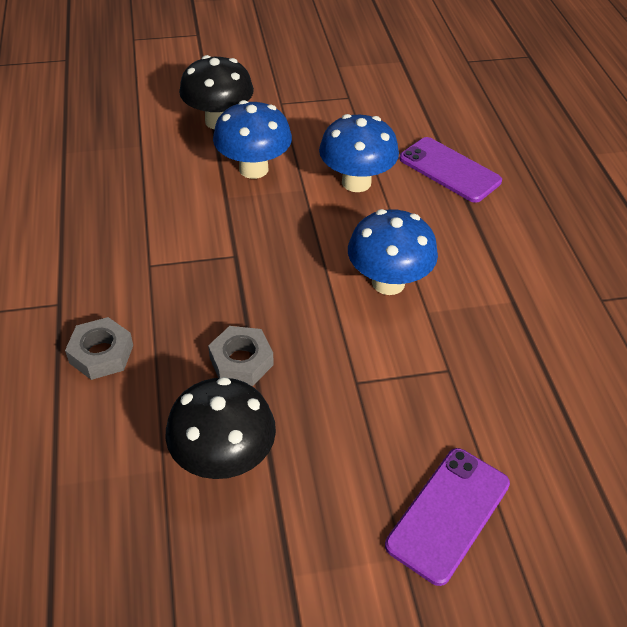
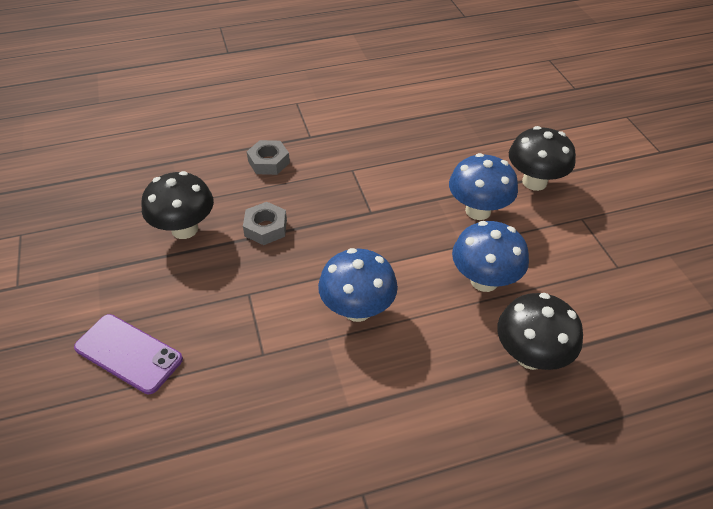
camera: 85 degrees right, 0 degrees up
purple phone [399,137,502,203] -> black mushroom [497,293,583,370]

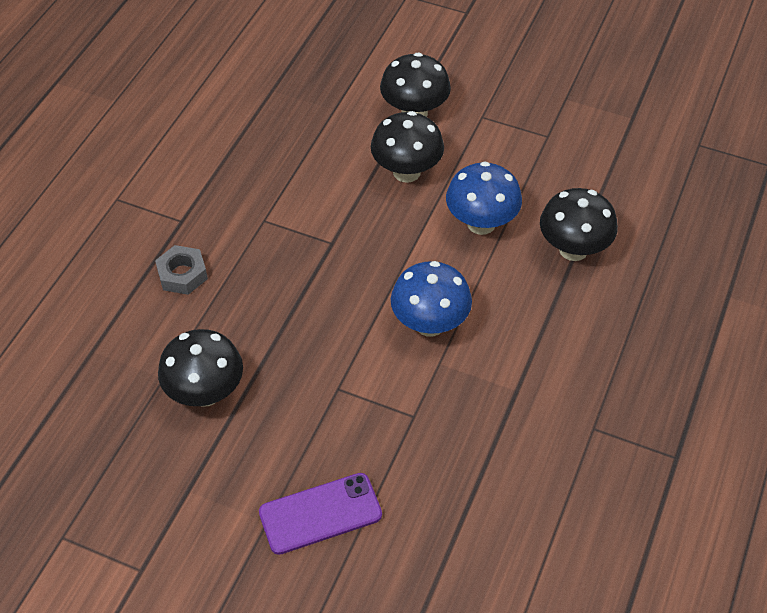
camera: 50 degrees left, 5 degrees up
grey nut [243,202,287,245] -> none
blue mushroom [449,153,518,220] -> black mushroom [371,111,444,183]

